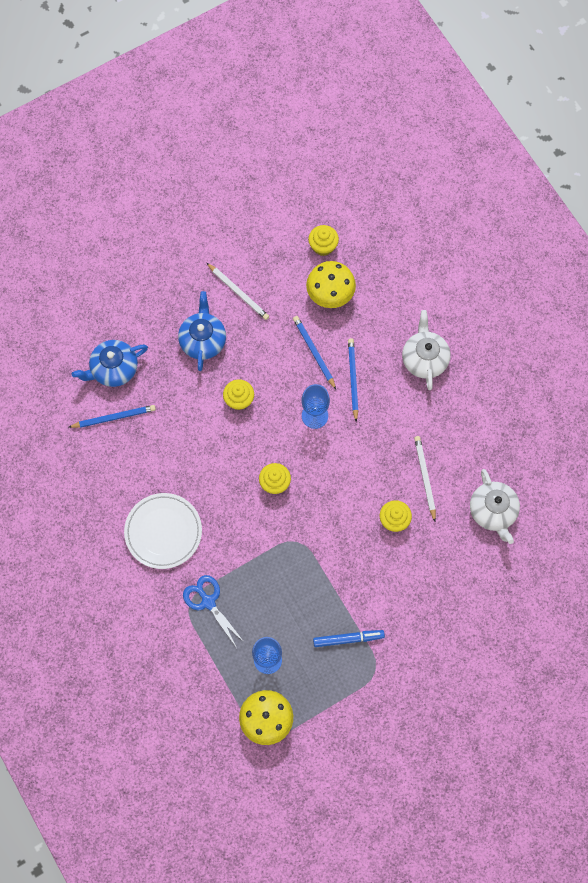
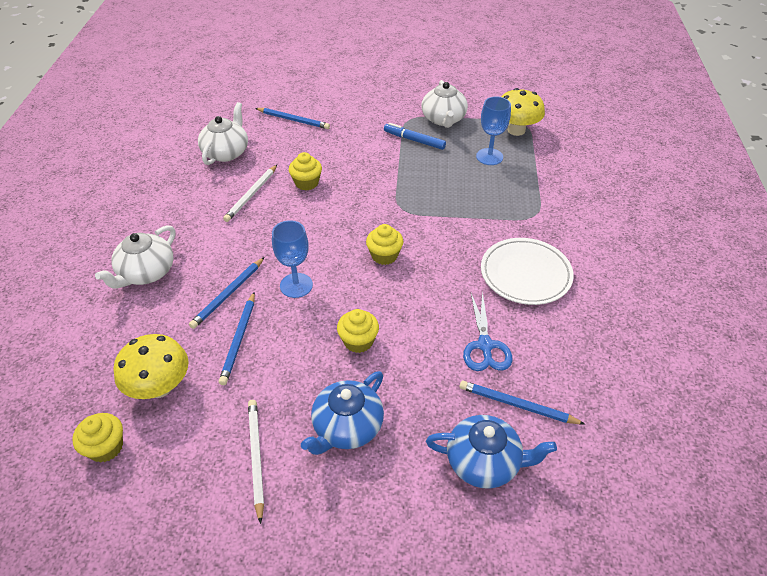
camera: 145 degrees left, 25 degrees down
blue scissors [183,575,245,648] -> blue scissors moved to [463,291,513,371]
none -> blue pencil [255,108,330,129]
none -> white teapot [422,80,468,128]

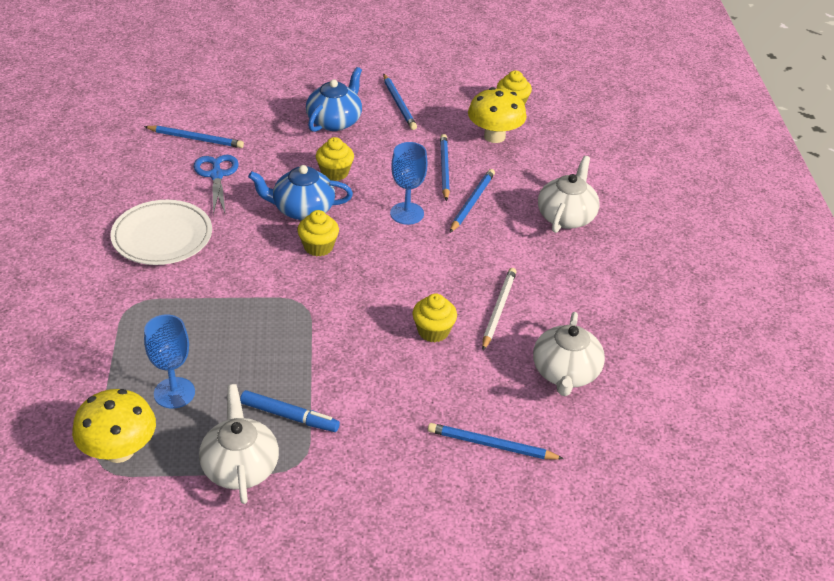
camera: 170 degrees right, 5 degrees down
white pencil [248,400,264,524] -> blue pencil [383,74,417,130]
blue teapot [426,415,557,489] -> blue teapot moved to [248,165,353,220]

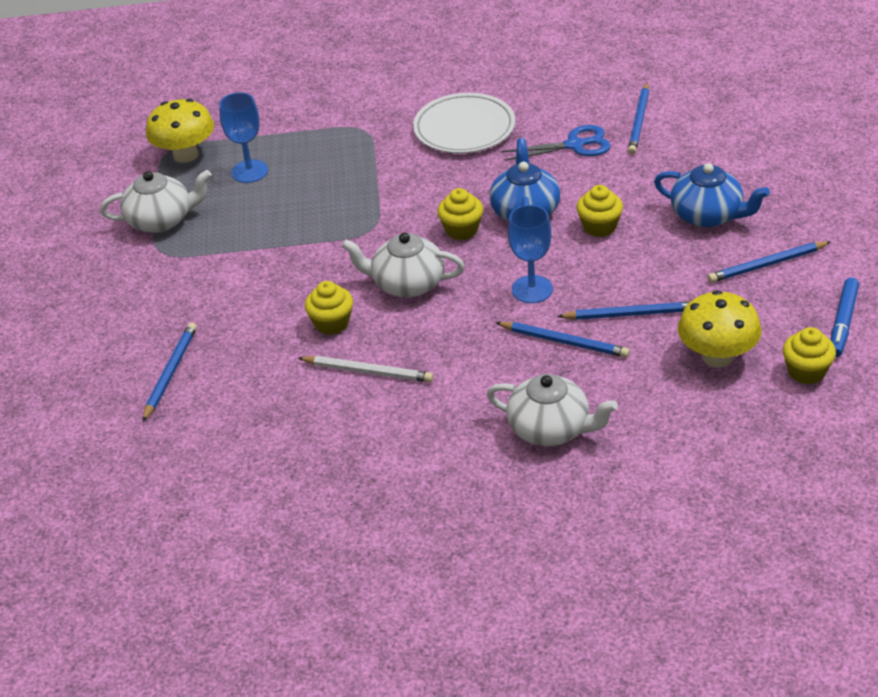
camera: 95 degrees right, 0 degrees up
blue marker [240,390,340,432] -> blue marker moved to [831,278,859,357]
white teapot [533,312,605,396] -> white teapot moved to [342,233,465,298]

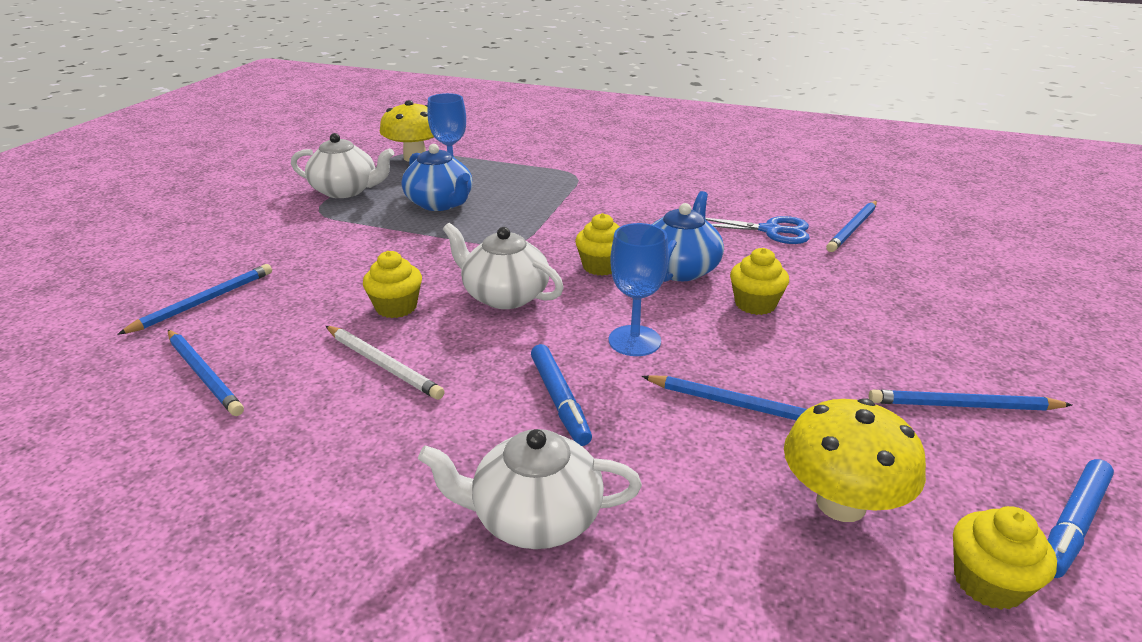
camera: 20 degrees right, 10 degrees down
white plate [413,93,515,154] -> none
white teapot [487,374,618,446] -> white teapot turned 135 degrees clockwise [418,429,642,549]
blue pencil [495,322,630,358] -> blue pencil moved to [168,330,244,416]
blue teapot [654,163,770,227] -> blue teapot moved to [402,144,472,211]
none -> blue marker [531,344,592,446]

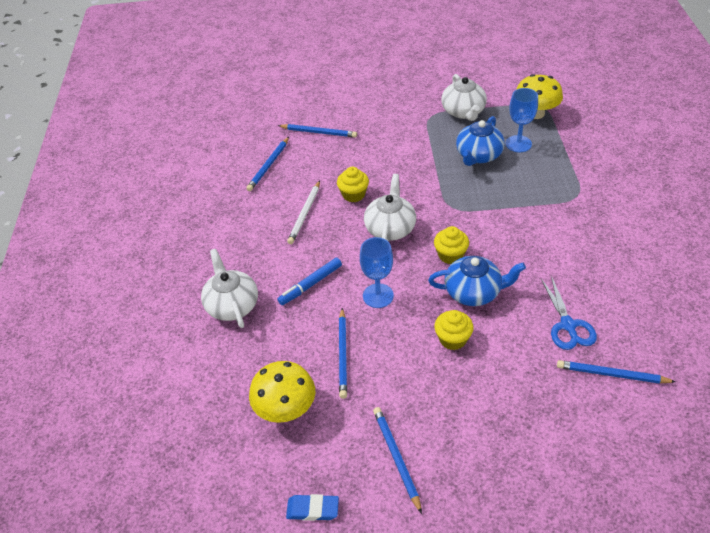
camera: 70 degrees right, 15 degrees up
yellow cupcake [953,506,1057,610] -> none
blue marker [1047,459,1114,578] -> blue eraser [286,494,339,521]

